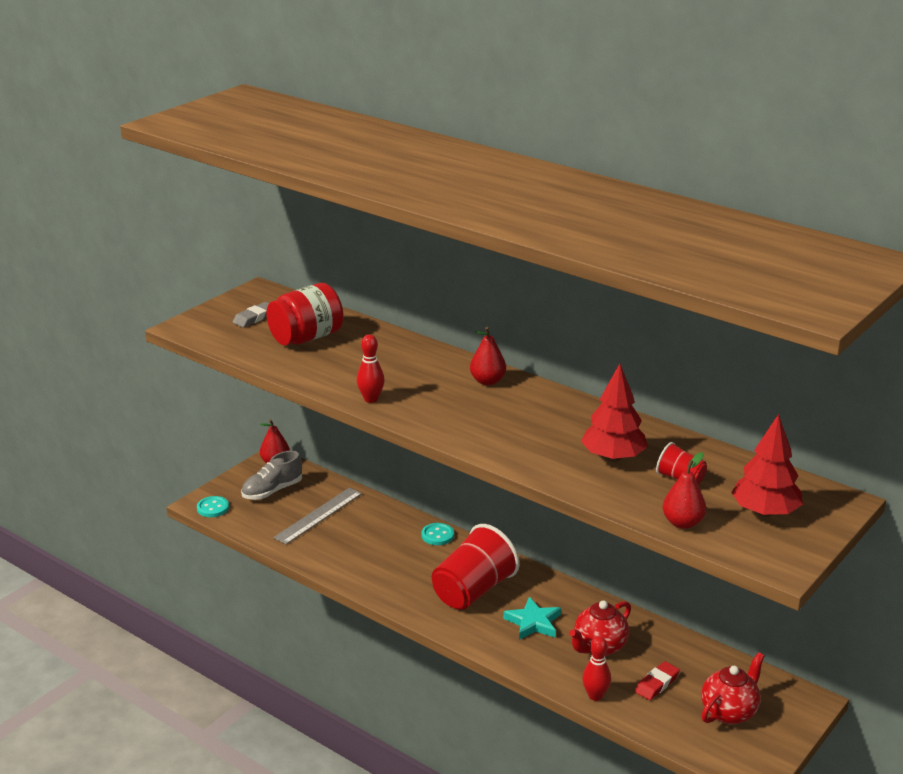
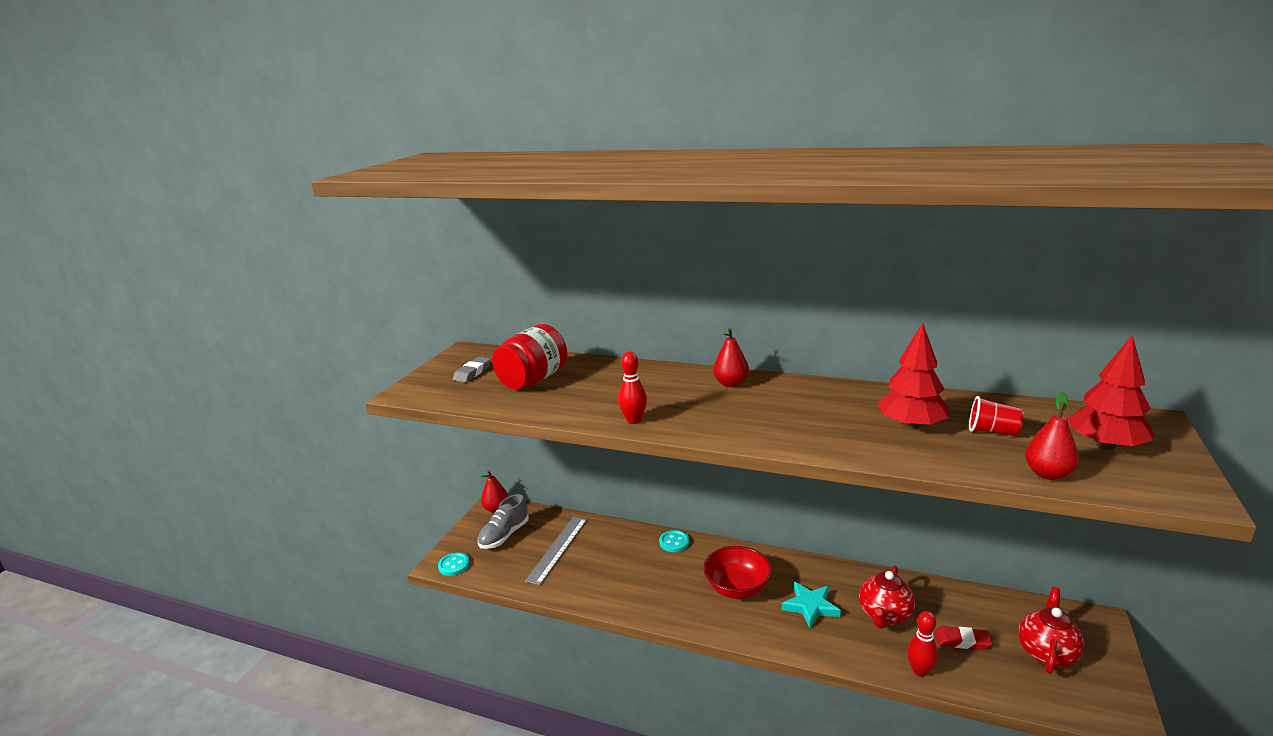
camera: 15 degrees left, 5 degrees down
red cup [432,524,520,610] -> red bowl [703,546,772,599]
red eraser [635,661,680,700] -> red eraser turned 75 degrees clockwise [935,626,992,650]

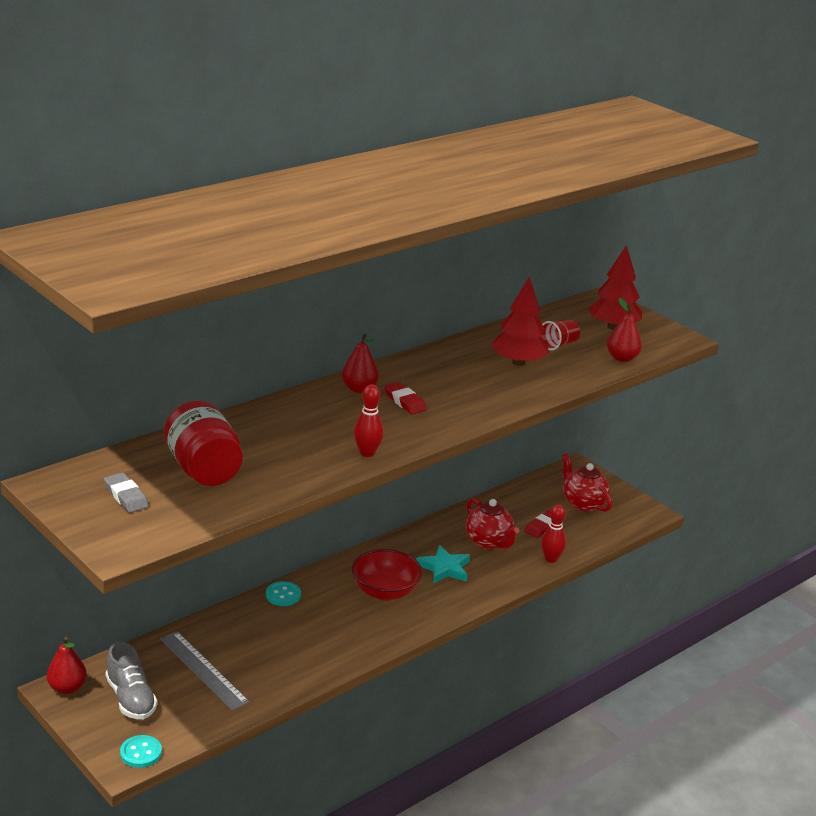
camera: 65 degrees left, 5 degrees up
none -> red eraser [384,382,427,414]

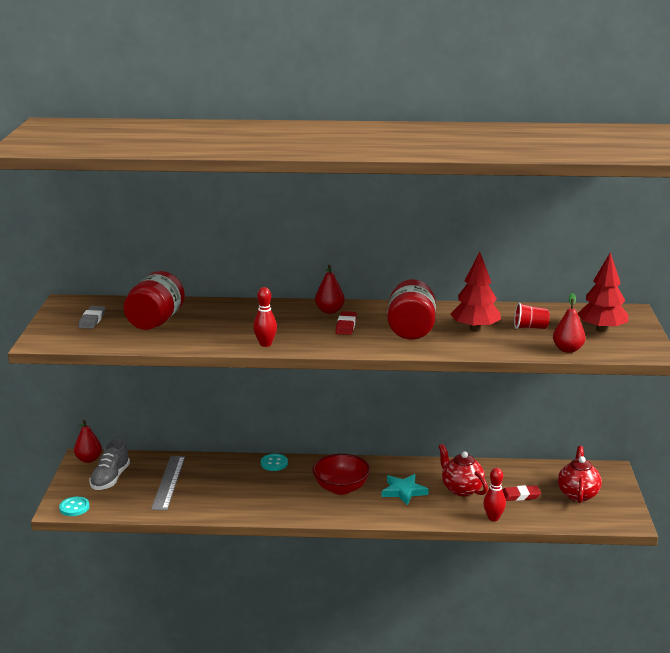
camera: 45 degrees right, 5 degrees down
red teapot [466,498,519,550] -> red teapot turned 135 degrees clockwise [438,444,488,496]
none -> red jar [388,279,436,340]

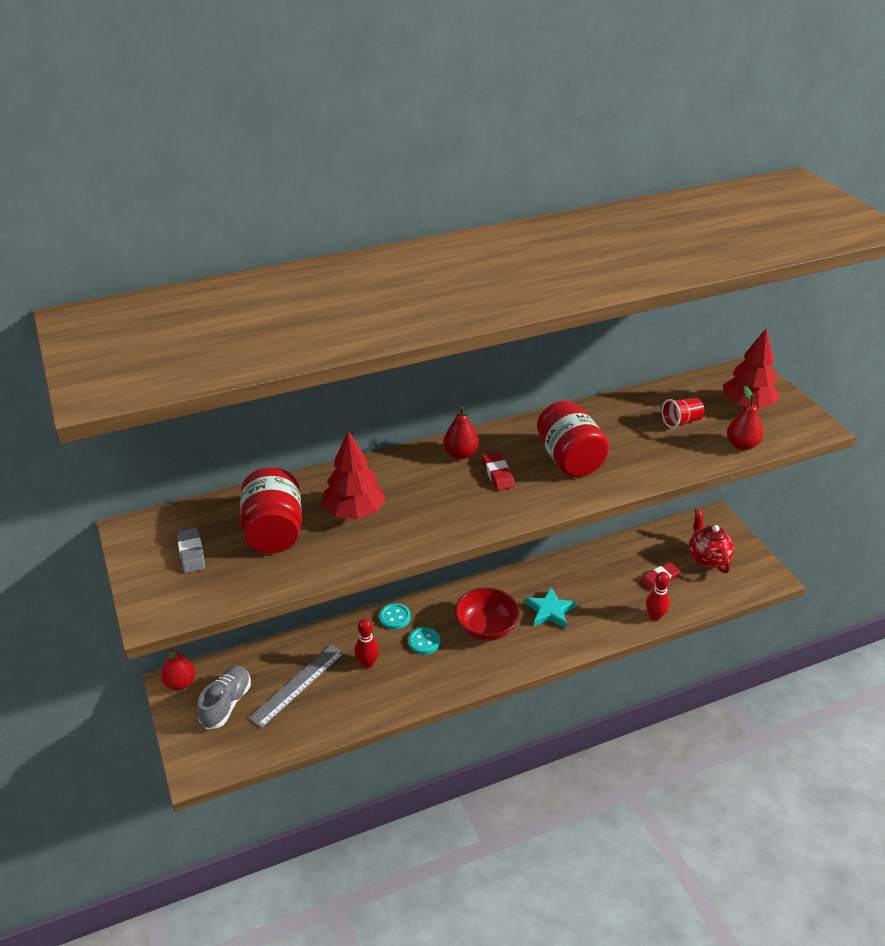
camera: 25 degrees left, 15 degrees up
turquoise button [59,497,90,516] -> turquoise button moved to [408,627,441,654]
grey shoe [89,439,130,490] -> grey shoe turned 150 degrees counterclockwise [197,666,251,729]
grey ruler [151,456,185,510] -> grey ruler turned 60 degrees clockwise [248,645,344,728]
red bowling pin [253,287,277,347] -> red bowling pin moved to [354,618,379,668]
red teapot [438,444,488,496] -> none
red tree [450,252,501,331] -> red tree moved to [322,431,385,519]

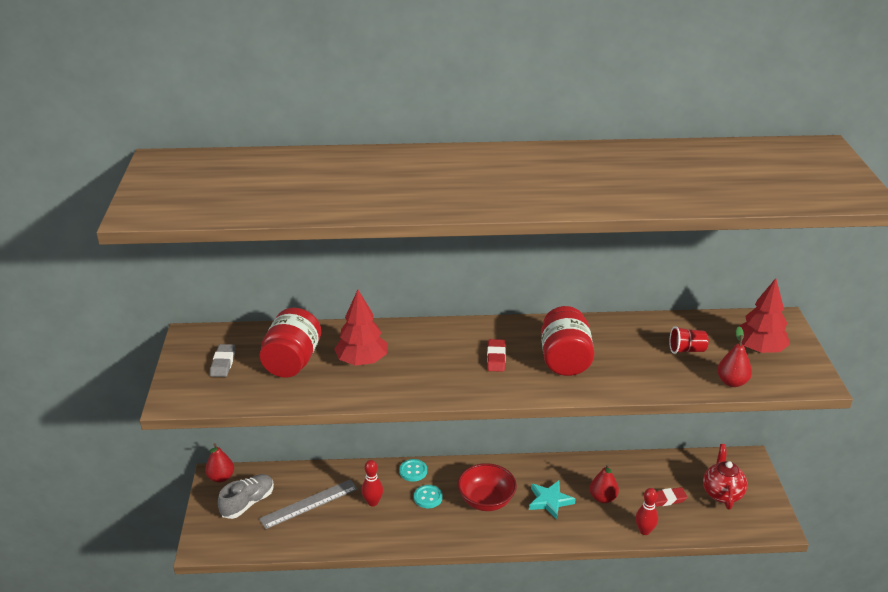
camera: 20 degrees right, 5 degrees down
red pear [443,406,479,459] -> red pear moved to [590,463,619,503]

